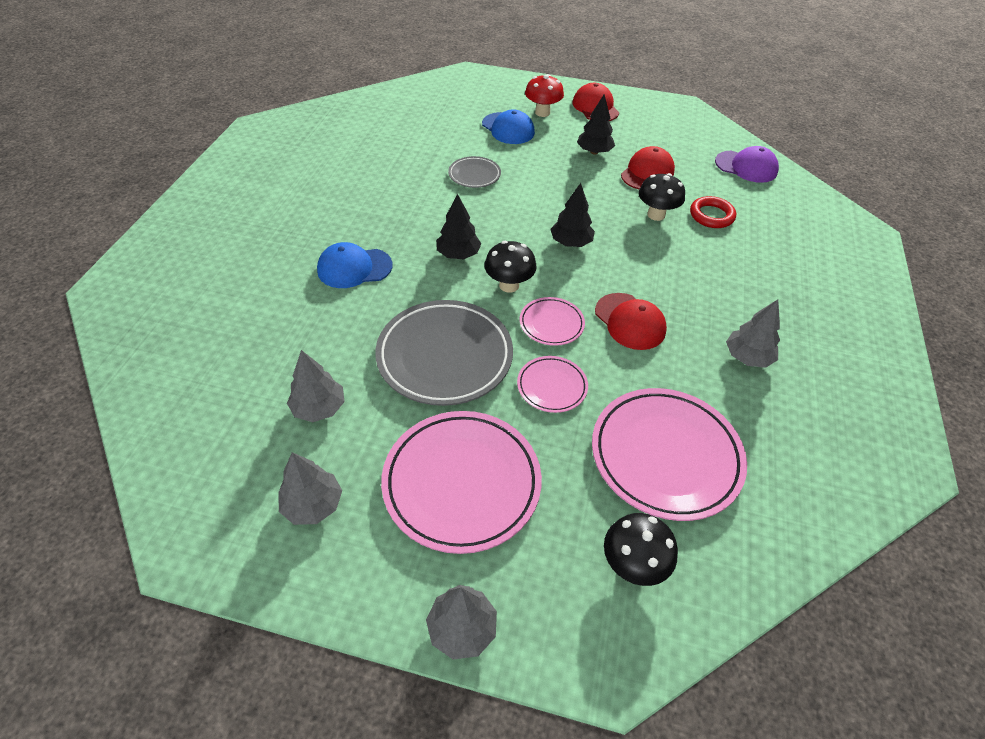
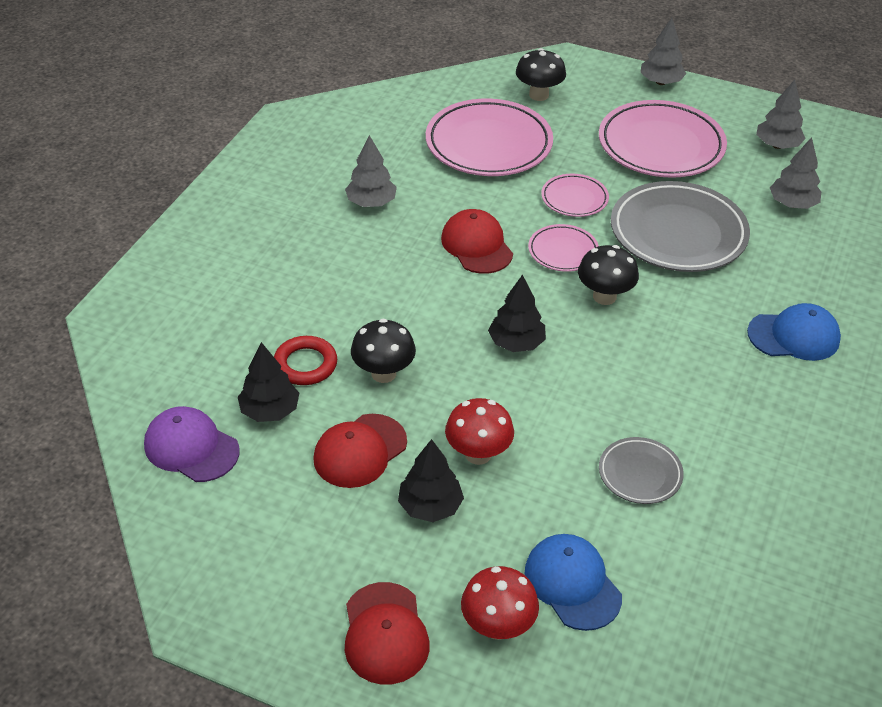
camera: 170 degrees left, 5 degrees down
black tree [436,194,482,259] -> black tree moved to [238,342,299,422]
none -> red mushroom [445,398,514,465]

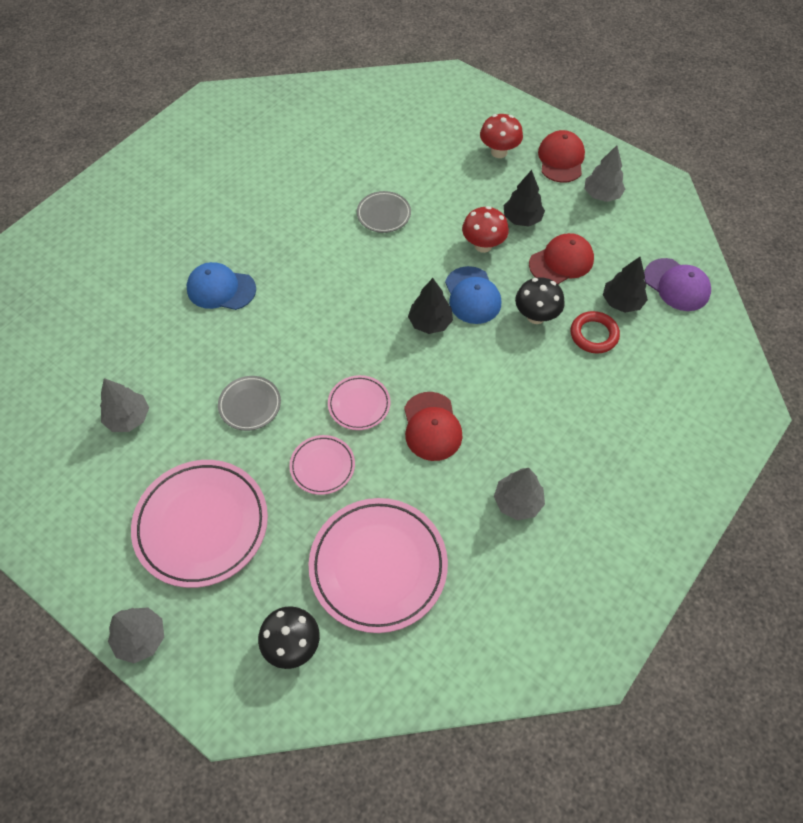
camera: 165 degrees left, 15 degrees up
blue cap [525,534,622,631] -> blue cap moved to [445,266,501,324]
black mushroom [578,245,639,305] -> none
grey plate [611,181,750,272] -> grey plate [218,376,281,431], size x0.51
grey tree [756,80,806,149] -> grey tree moved to [584,145,625,202]

